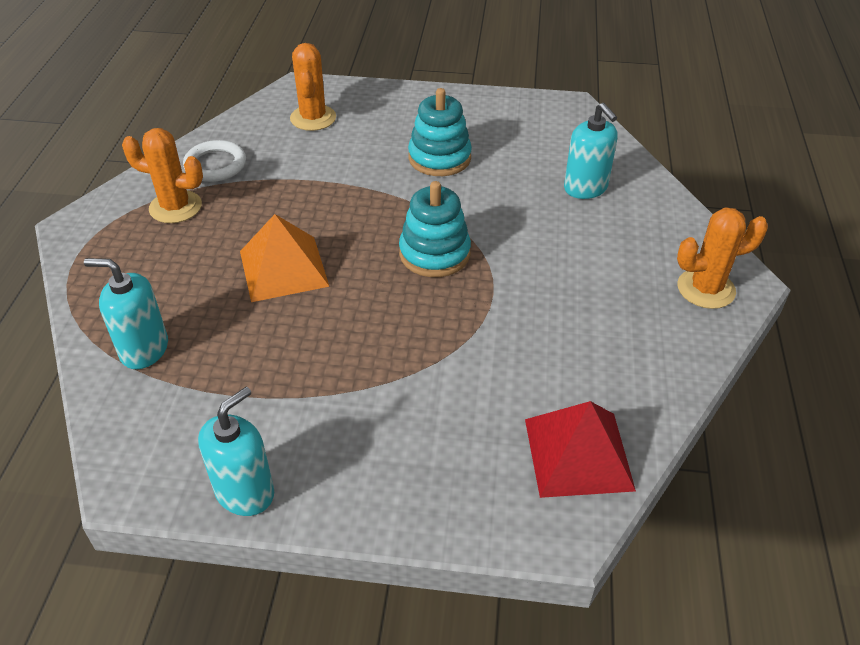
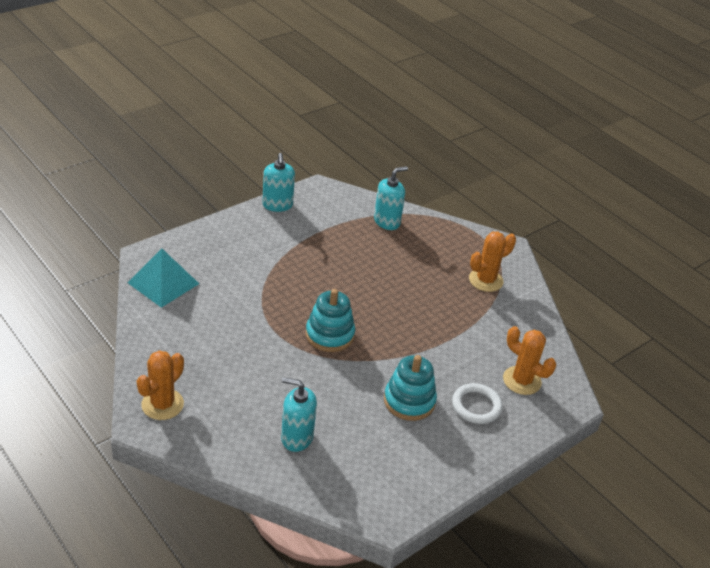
camera: 130 degrees right, 5 degrees down
white ring [183,140,246,182] -> white ring moved to [452,383,503,424]
orange pyramid [240,214,330,302] -> none
red pyramid [525,401,636,498] -> turquoise pyramid [128,248,199,308]

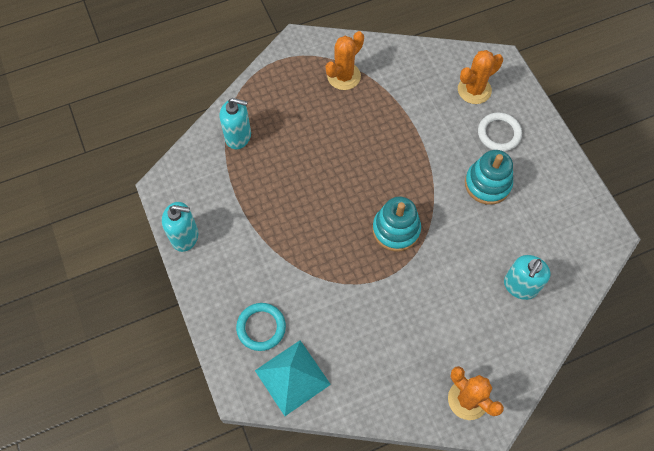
camera: 70 degrees left, 25 degrees up
turquoise soap dispenser [374,166,408,230] -> turquoise soap dispenser turned 120 degrees clockwise [220,98,251,149]
orange cactus [469,231,516,292] -> orange cactus turned 60 degrees clockwise [326,31,364,90]
none -> turquoise ring [236,303,286,351]

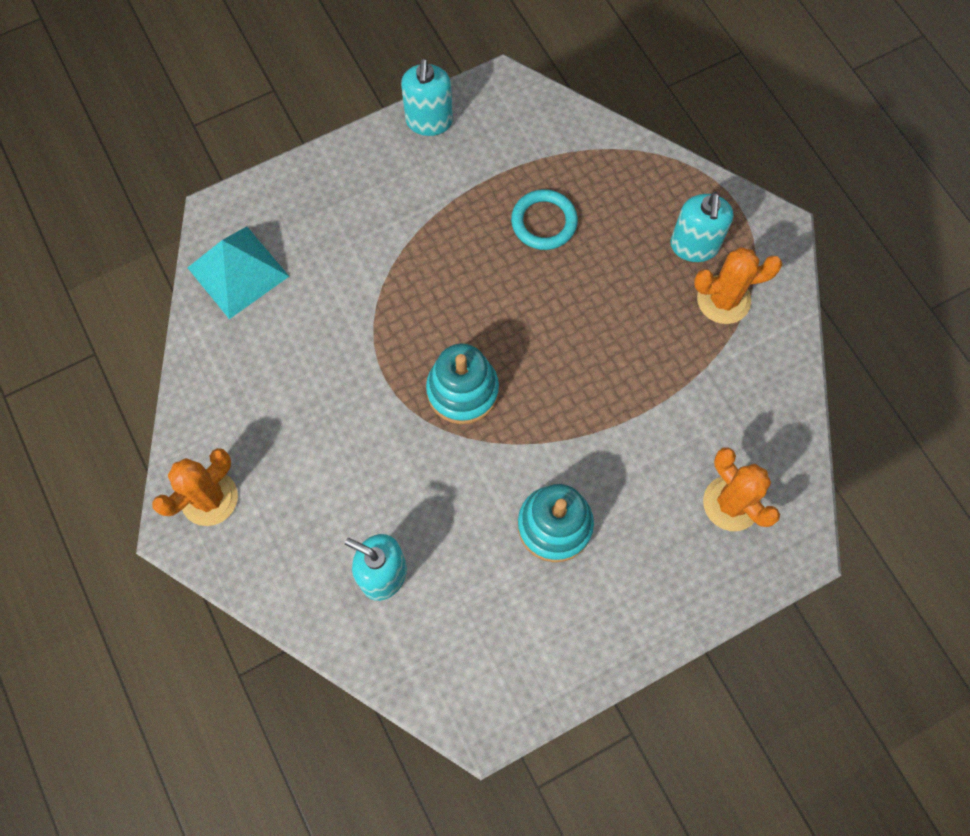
camera: 85 degrees right, 5 degrees up
turquoise soap dispenser [220,98,251,149] -> turquoise soap dispenser moved to [670,192,734,262]
turquoise ring [236,303,286,351] -> turquoise ring moved to [511,189,578,250]
orange cactus [326,31,364,90] -> orange cactus turned 45 degrees counterclockwise [694,247,782,324]
white ring [478,112,522,152] -> none

